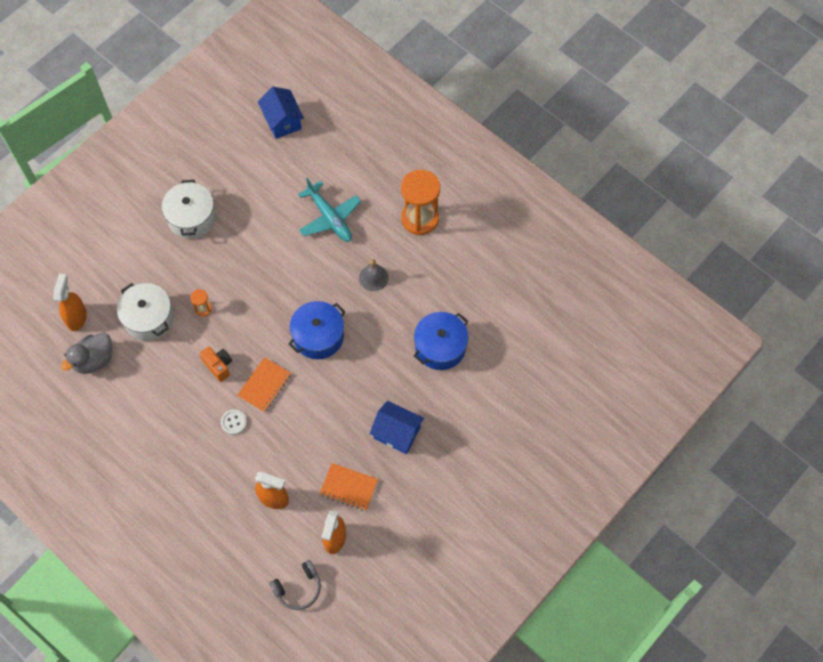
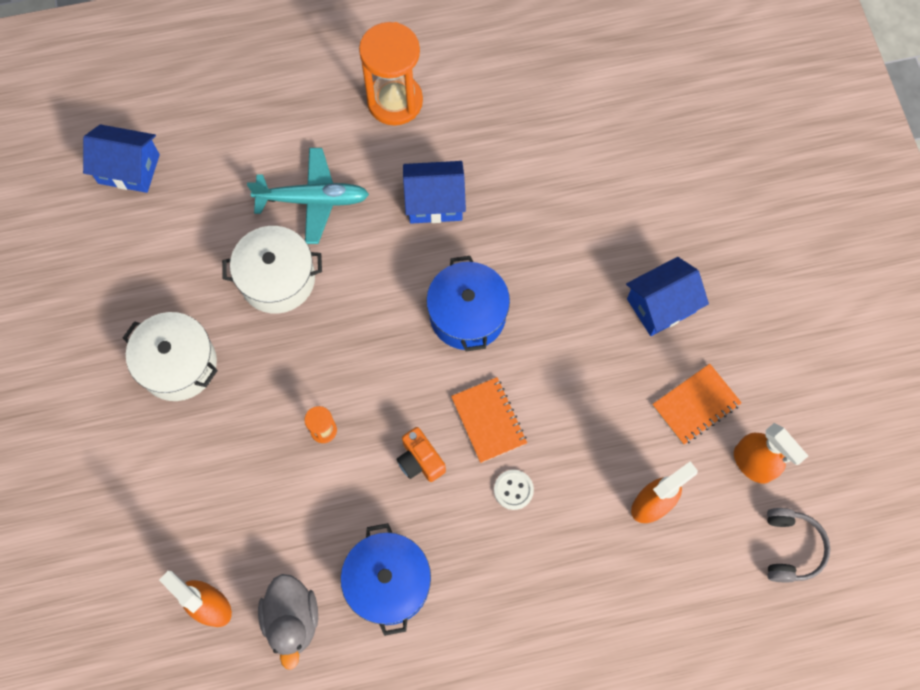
camera: 55 degrees left, 5 degrees up
white pot [117,283,174,341] -> white pot moved to [222,226,322,314]
orange camera [200,347,232,382] -> orange camera turned 120 degrees counterclockwise [397,427,446,482]
grey bell [359,259,389,291] -> blue house [403,161,466,224]
blue pot [414,312,468,370] -> blue pot moved to [341,523,431,636]

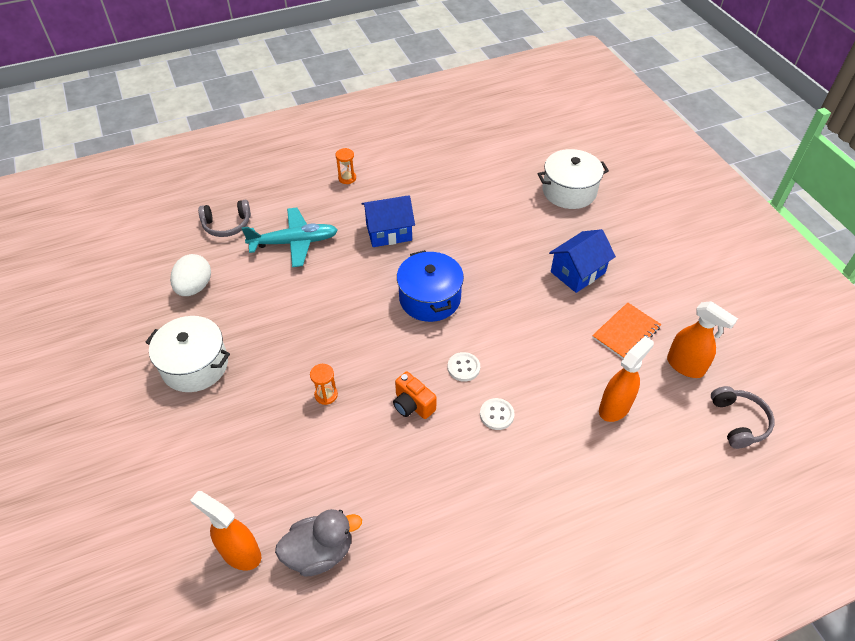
camera: 10 degrees left, 20 degrees down
blue house [83,124,160,193] -> none
white pot [222,226,322,314] -> white pot moved to [537,149,609,209]
grey duck [258,574,318,670] -> grey duck turned 90 degrees counterclockwise [275,509,362,577]
blue pot [341,523,431,636] -> none
orange hourglass [359,22,423,125] -> orange hourglass [335,148,356,184], size x0.43
orange notebook [451,377,527,463] -> white button [448,352,480,382]
none -> white egg [170,254,211,296]
none -> grey headphones [198,200,251,237]

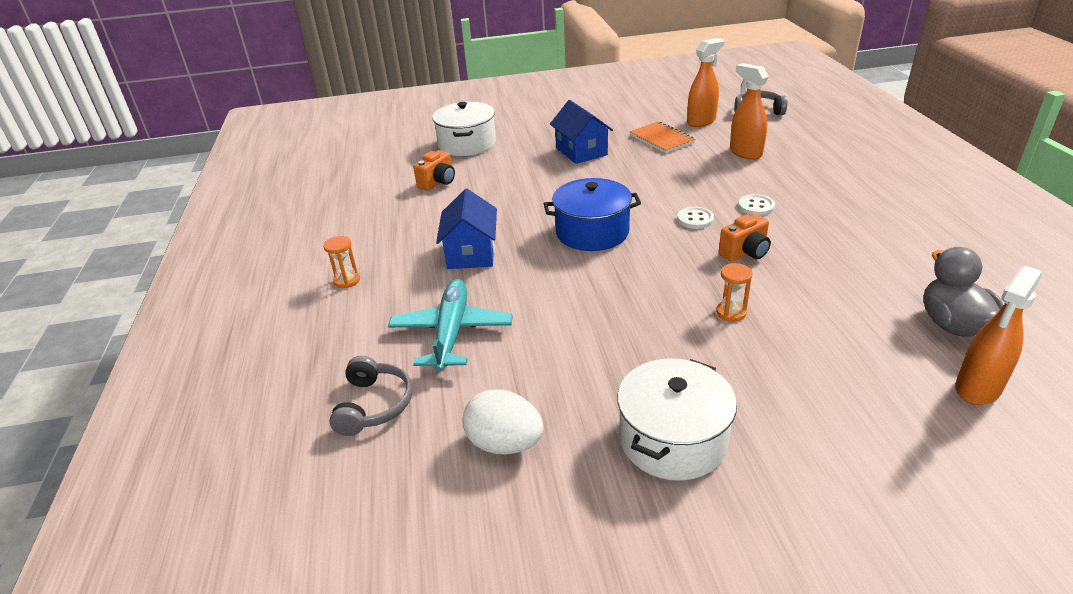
camera: 75 degrees left, 15 degrees down
none -> orange camera [413,150,455,191]

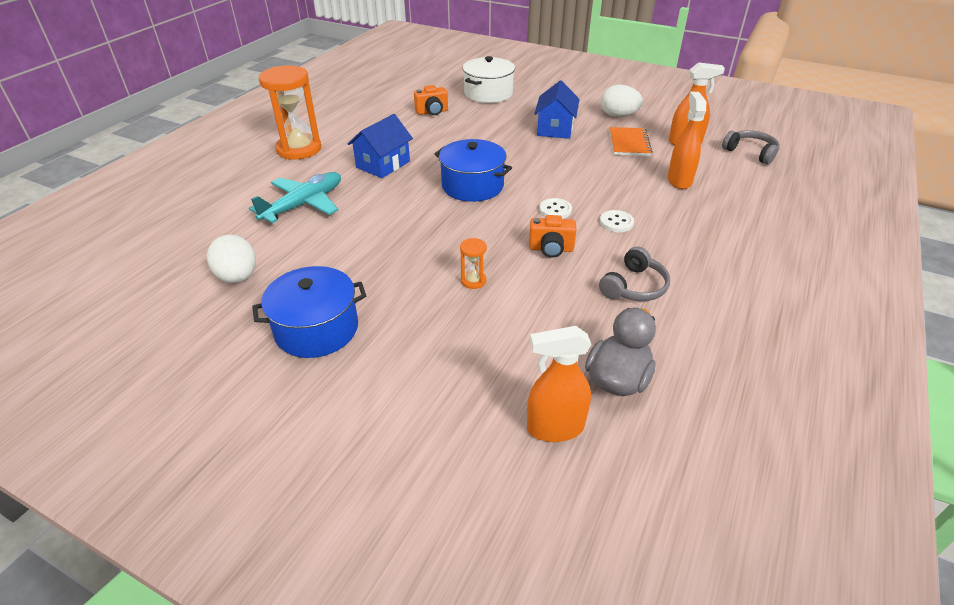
camera: 35 degrees right, 5 degrees up
orange hourglass [323,236,360,288] -> orange hourglass [259,65,321,159], size x2.31
grey headphones [329,356,412,436] -> grey headphones moved to [599,247,670,301]
white pot [617,359,737,481] -> blue pot [252,266,366,358]
none -> white egg [601,84,643,117]

